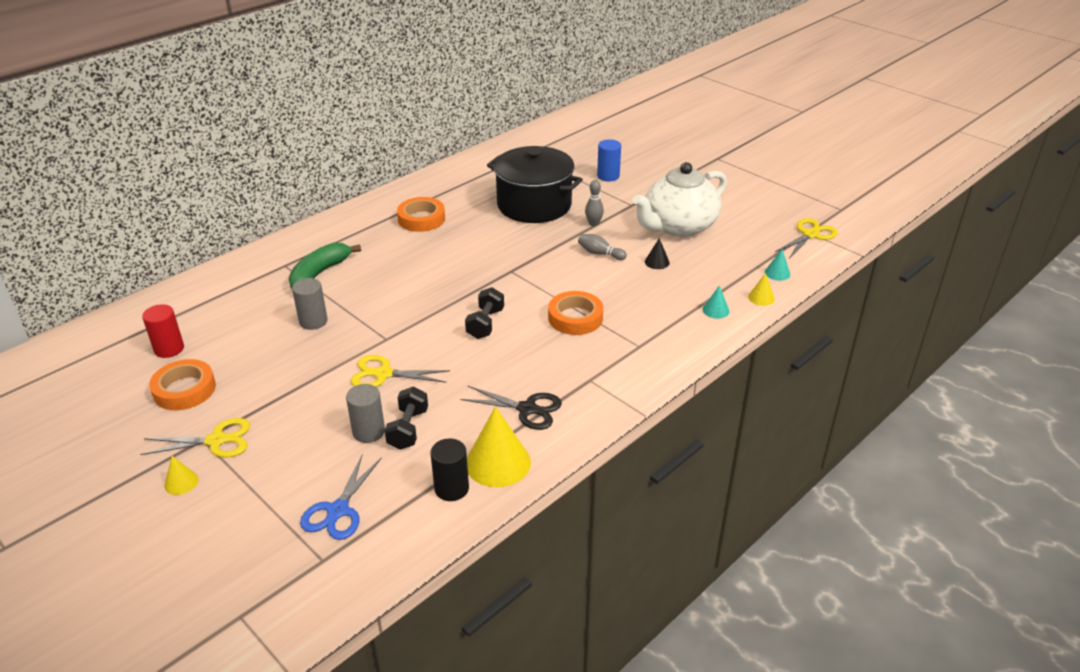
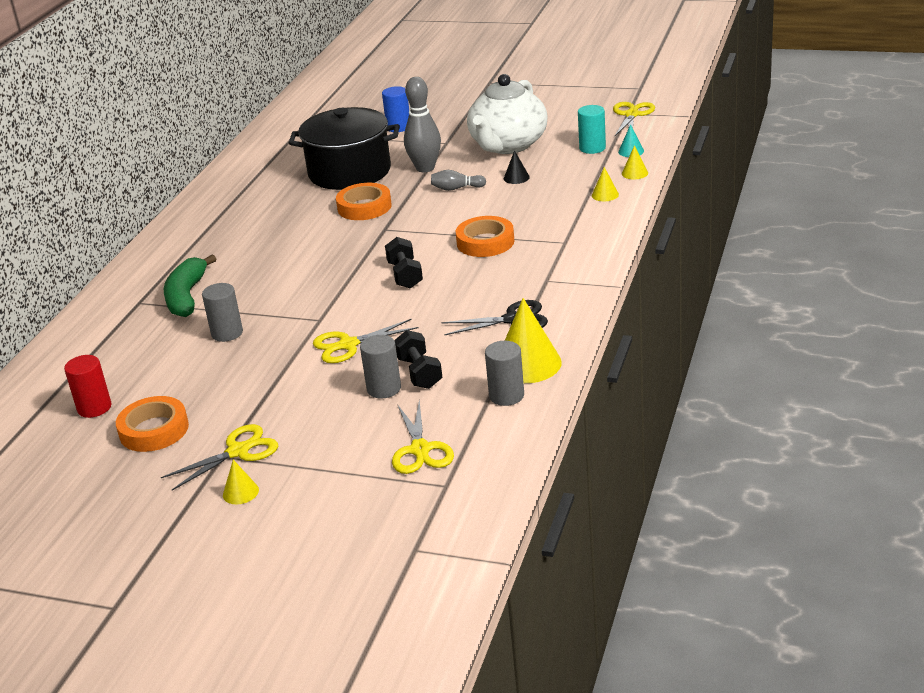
camera: 25 degrees left, 5 degrees down
blue scissors [300,454,381,540] -> yellow scissors [392,400,454,474]
orange tape [397,197,445,232] -> orange tape moved to [336,183,392,220]
black cylinder [430,438,469,501] -> grey cylinder [485,341,524,406]
grey bowling pin [585,180,604,226] -> grey bowling pin [404,77,441,172], size x1.82
turquoise cone [703,285,729,319] -> yellow cone [592,167,619,201]
none -> turquoise cylinder [578,105,606,154]

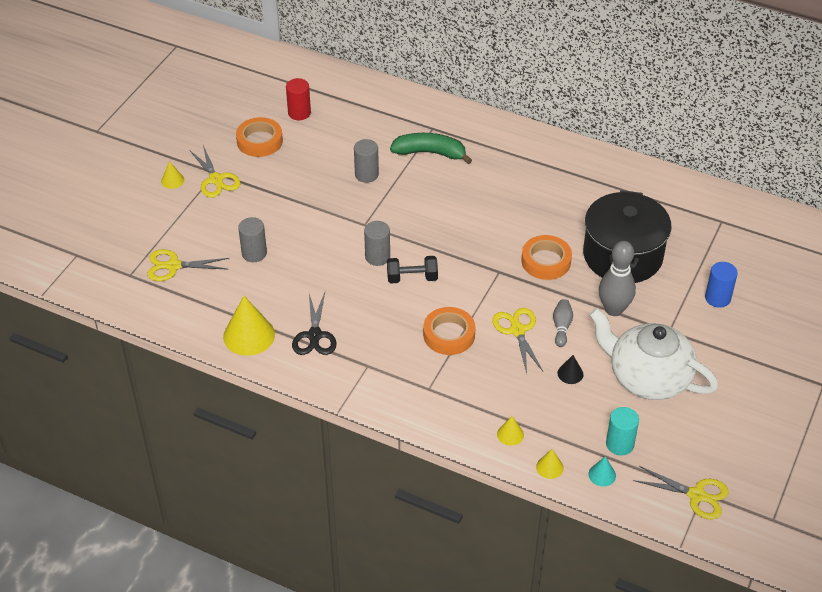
camera: 95 degrees right, 15 degrees up
yellow scissors [313,319,419,363] -> yellow scissors moved to [492,308,543,373]
black dumbbell [394,330,442,389] -> none
grey cylinder [485,341,524,406] -> grey cylinder moved to [364,221,390,266]

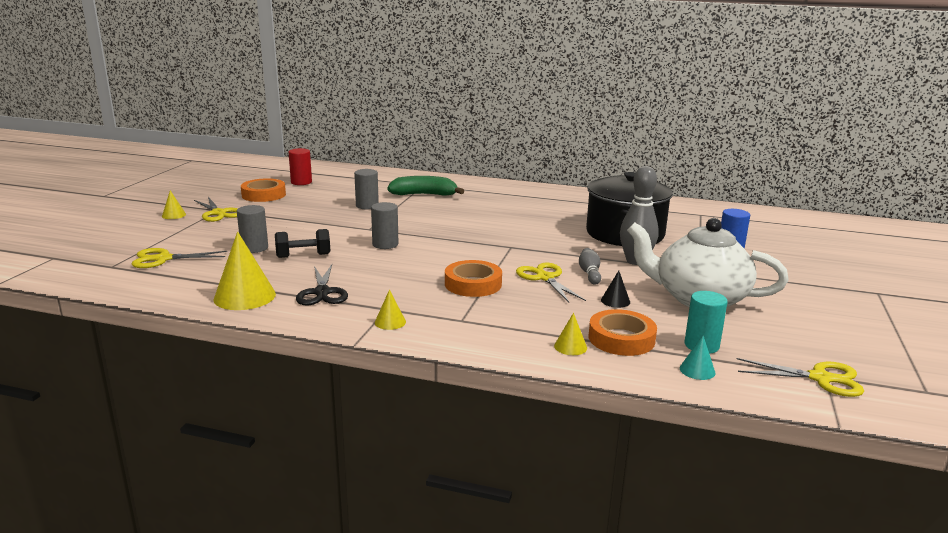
camera: 10 degrees left, 25 degrees down
black dumbbell [387,256,438,283] -> black dumbbell moved to [275,229,330,258]
orange tape [521,235,572,280] -> orange tape moved to [588,309,657,356]
yellow cone [536,449,564,479] -> yellow cone moved to [375,289,406,330]

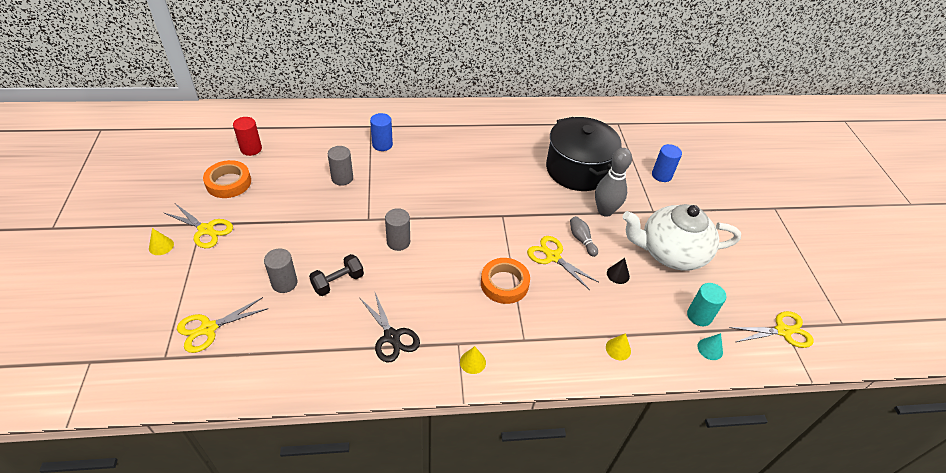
camera: 25 degrees left, 25 degrees up
yellow cone [214,231,276,310] -> none
green banana [387,176,464,196] -> blue cylinder [370,113,393,151]
orange tape [588,309,657,356] -> none

